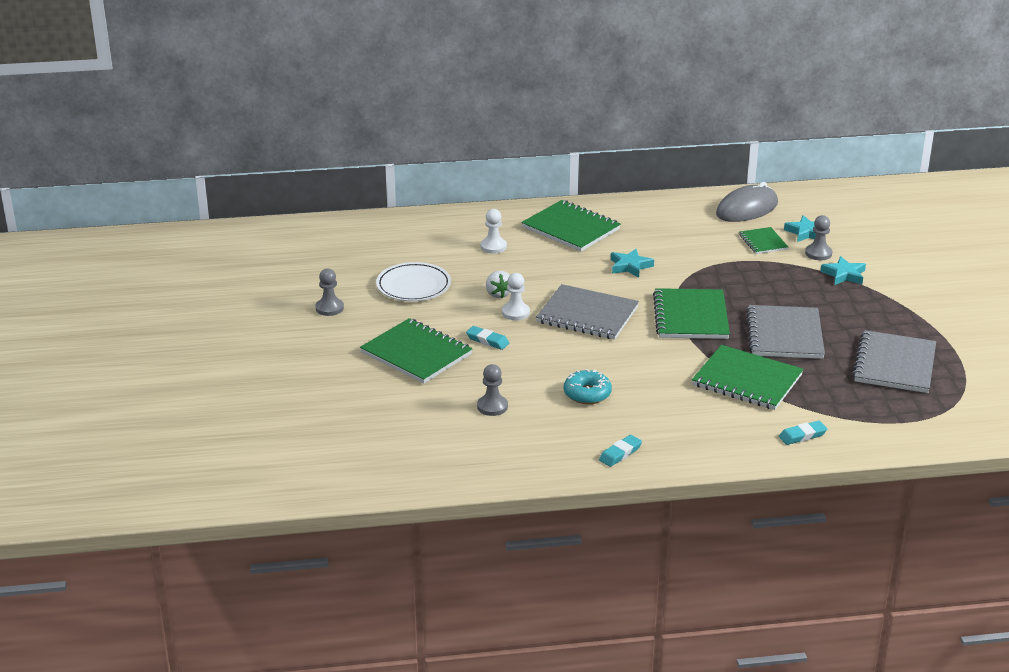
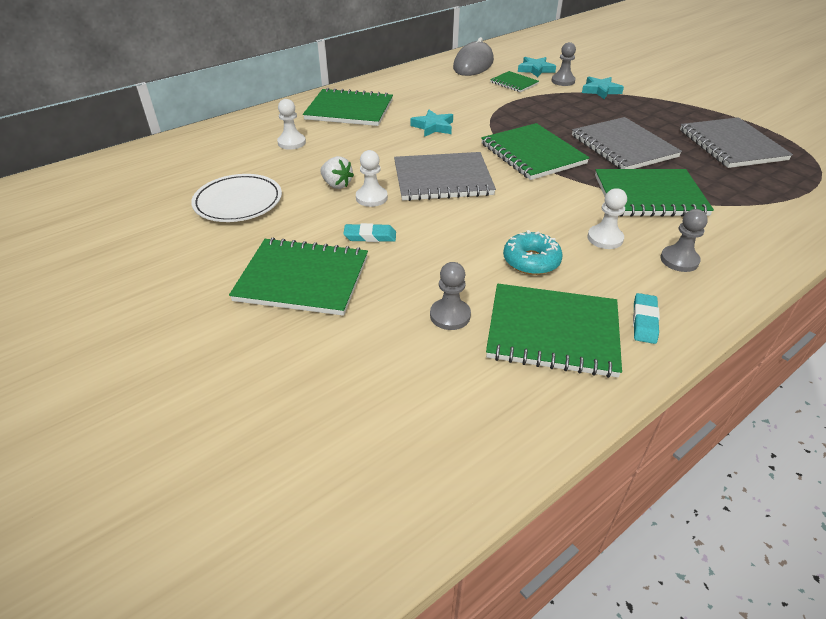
camera: 30 degrees left, 10 degrees up
grey pawn [316,268,344,316] -> grey pawn moved to [661,209,708,272]
turquoise eraser [779,421,827,445] -> none
none -> green notebook [486,284,622,378]
none -> white pawn [587,188,627,249]

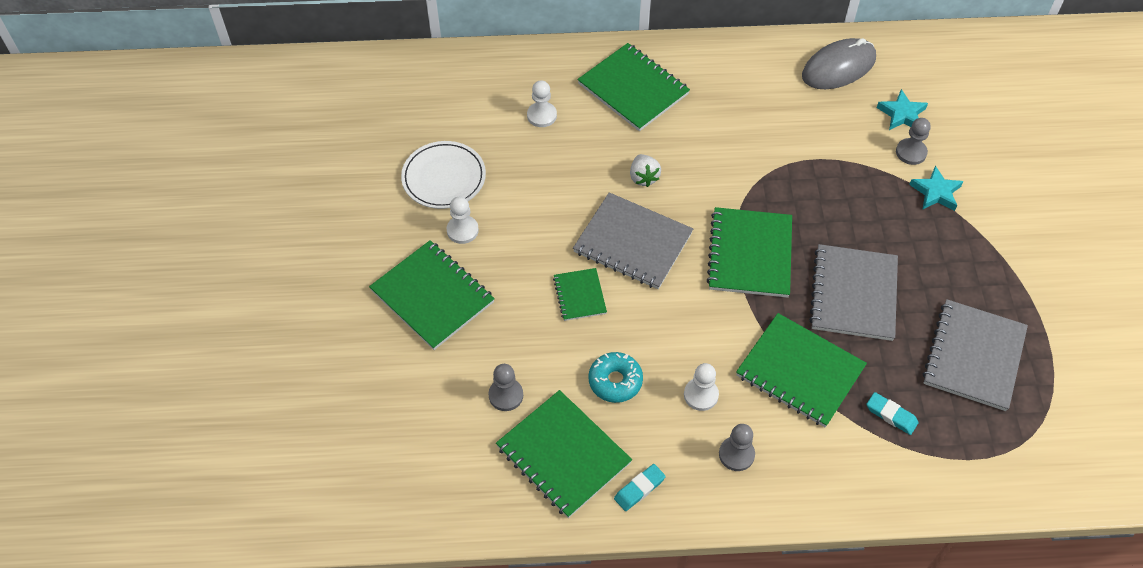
camera: 35 degrees right, 15 degrees up
white strawberry [320,156,354,189] -> white strawberry moved to [630,154,661,187]
turquoise eraser [343,223,396,242] -> turquoise eraser moved to [866,392,919,435]
white pawn [356,150,388,207] -> white pawn moved to [446,197,479,244]
turquoise star [410,110,453,137] -> none
green notebook [490,71,539,92] -> green notebook moved to [553,268,607,321]

